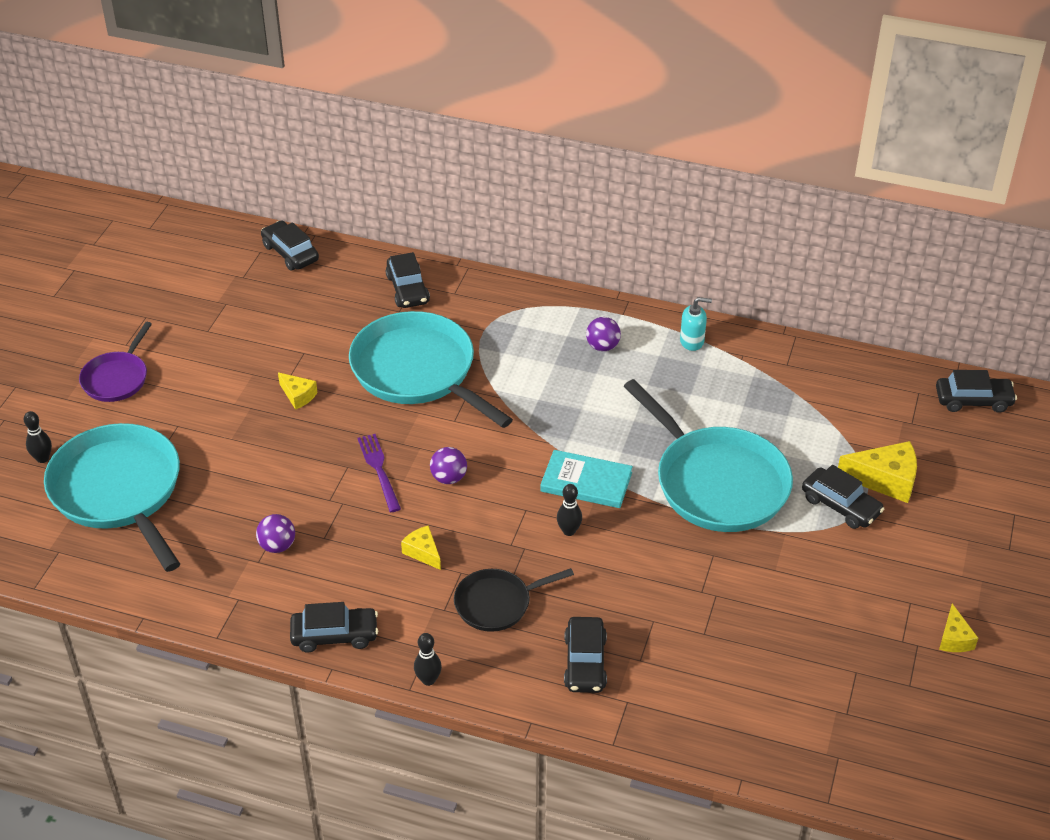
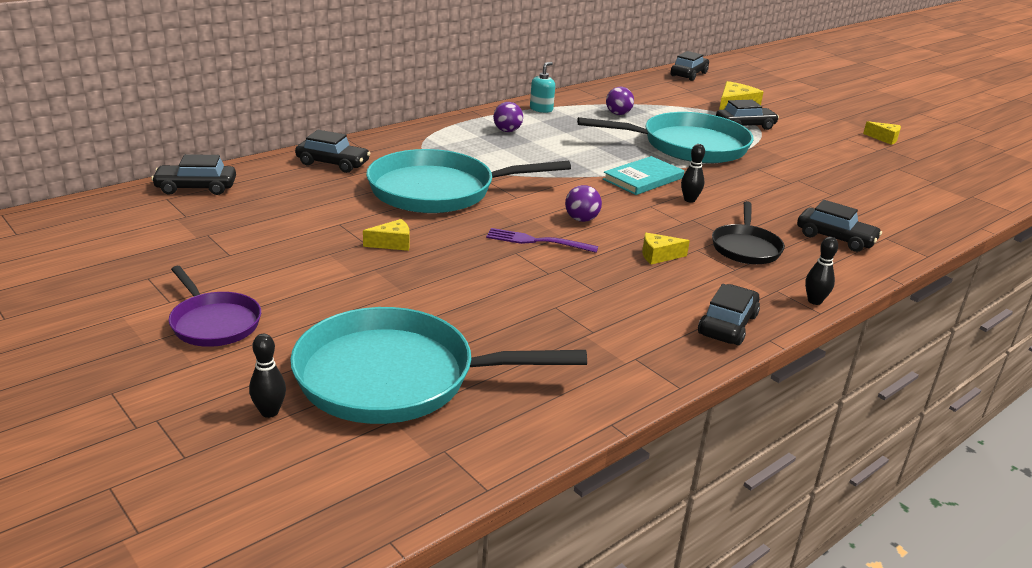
camera: 60 degrees left, 15 degrees down
purple ball [256,514,295,553] -> purple ball moved to [606,87,634,115]

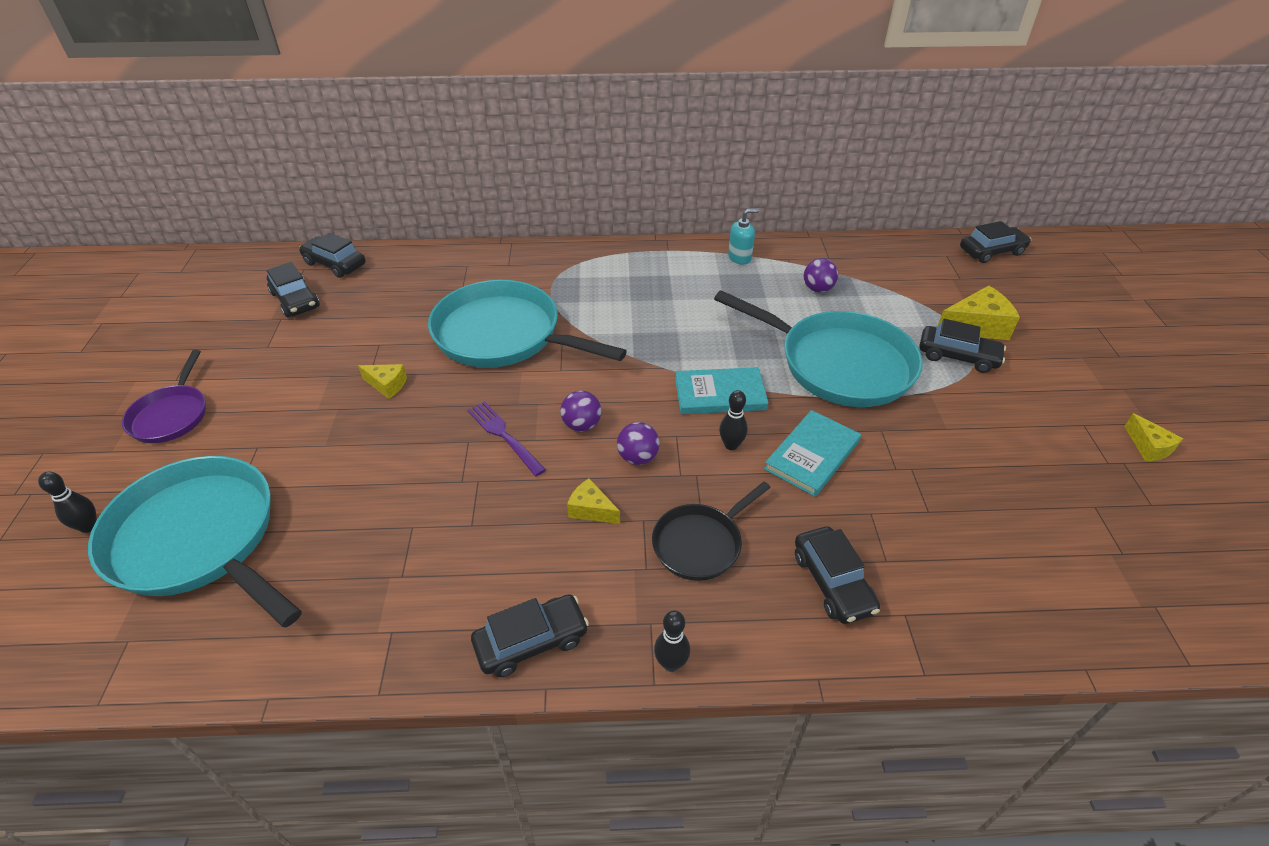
camera: 40 degrees right, 15 degrees up
black car [295,130,371,173] -> black car moved to [267,262,320,317]
purple ball [493,102,523,132] -> purple ball moved to [617,422,660,465]
none -> turquoise book [764,410,861,497]

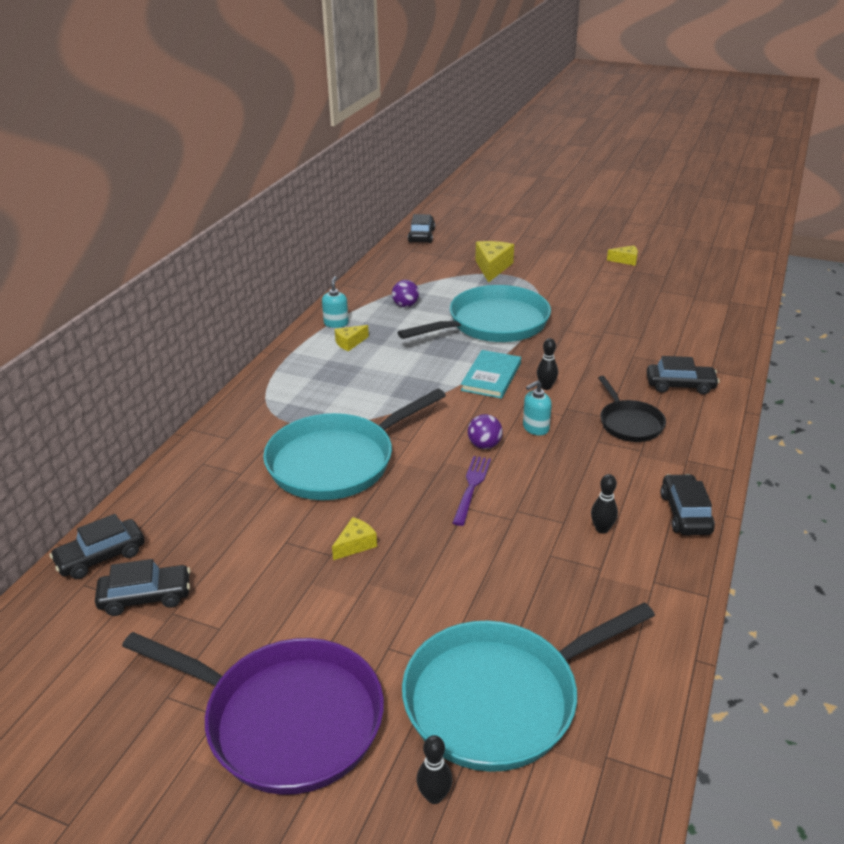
camera: 65 degrees left, 10 degrees down
purple pan [122,350,206,443] -> purple pan [122,632,384,795], size x1.88
purple fork [468,401,546,476] -> purple fork turned 120 degrees clockwise [453,456,491,526]
yellow cheese [567,478,620,524] -> yellow cheese moved to [335,325,369,351]
purple ball [617,422,660,465] -> turquoise soap dispenser [523,380,552,436]
black bowling pin [654,610,690,672] -> black bowling pin moved to [591,474,618,534]
turquoise book [764,410,861,497] -> none
black car [920,319,1006,373] -> none

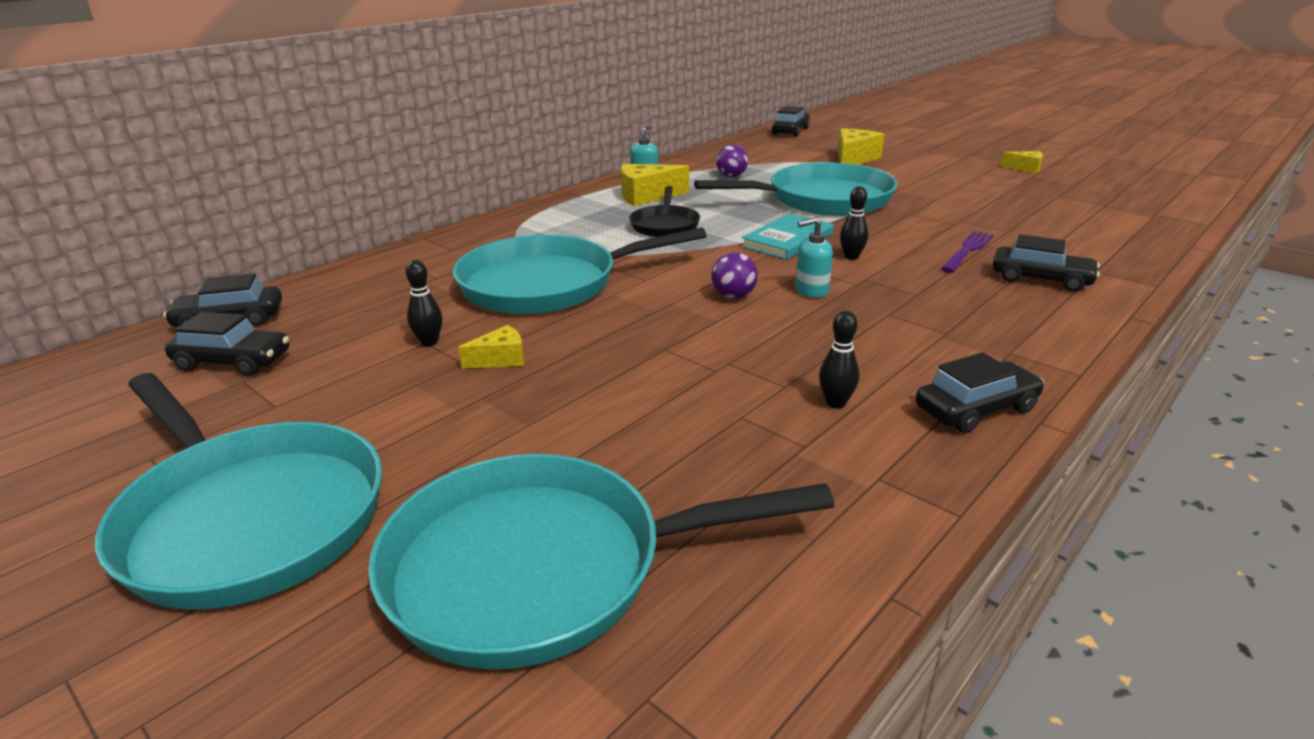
camera: 20 degrees right, 5 degrees down
purple pan [122,632,384,795] -> turquoise pan [95,373,382,610]
yellow cheese [335,325,369,351] -> yellow cheese [621,164,689,206], size x1.73
black bowling pin [417,735,452,804] -> black bowling pin moved to [406,260,442,347]
purple fork [453,456,491,526] -> purple fork moved to [941,231,994,273]
black pan [598,376,666,442] -> black pan moved to [629,186,700,237]
black car [660,474,715,535] -> black car turned 45 degrees clockwise [916,352,1044,433]

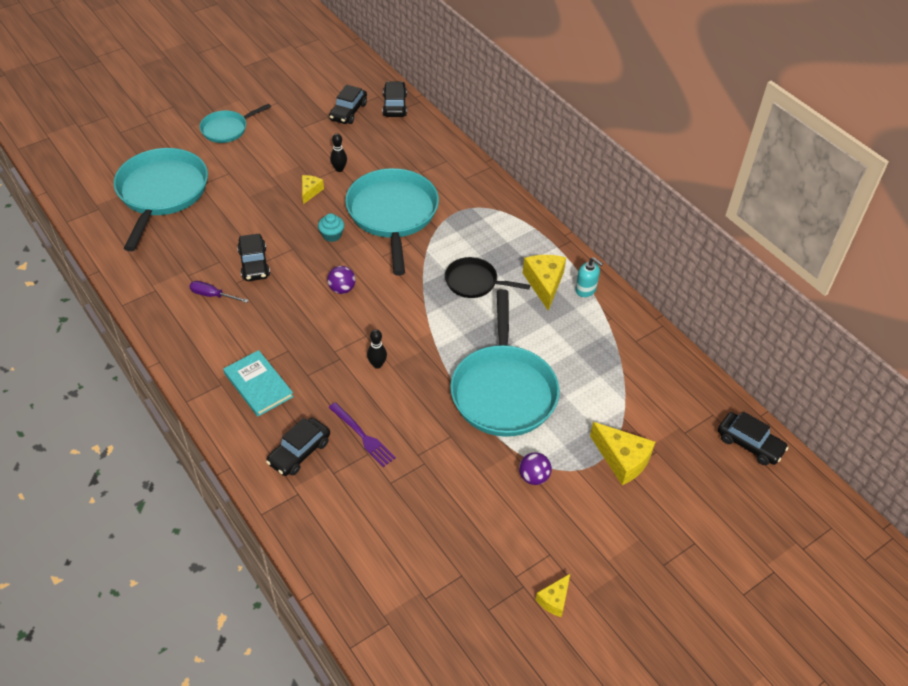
camera: 100 degrees right, 20 degrees up
turquoise pan [95,373,382,610] -> turquoise pan [200,104,271,143], size x0.53
yellow cheese [458,325,524,369] -> yellow cheese turned 150 degrees counterclockwise [302,175,324,204]
purple ball [716,144,748,177] -> purple ball moved to [519,452,552,485]
turquoise book [741,214,834,260] -> turquoise book moved to [223,350,294,416]
turquoise soap dispenser [795,217,833,298] -> none
black bowling pin [819,310,860,408] -> purple screwdriver [189,281,249,303]
black car [916,352,1044,433] -> black car moved to [237,234,270,281]
none -> turquoise cupcake [318,213,344,242]

